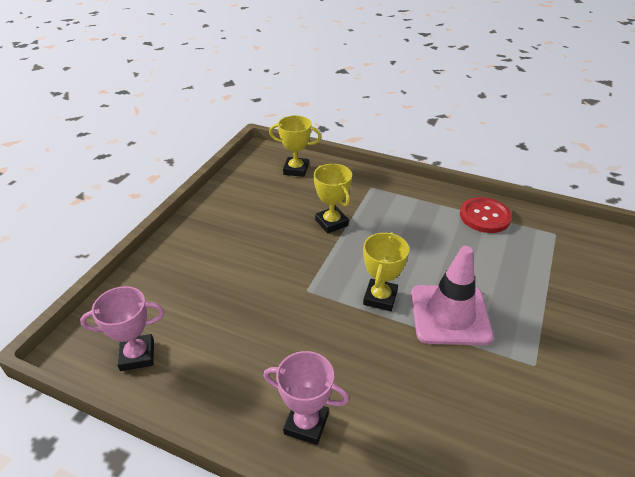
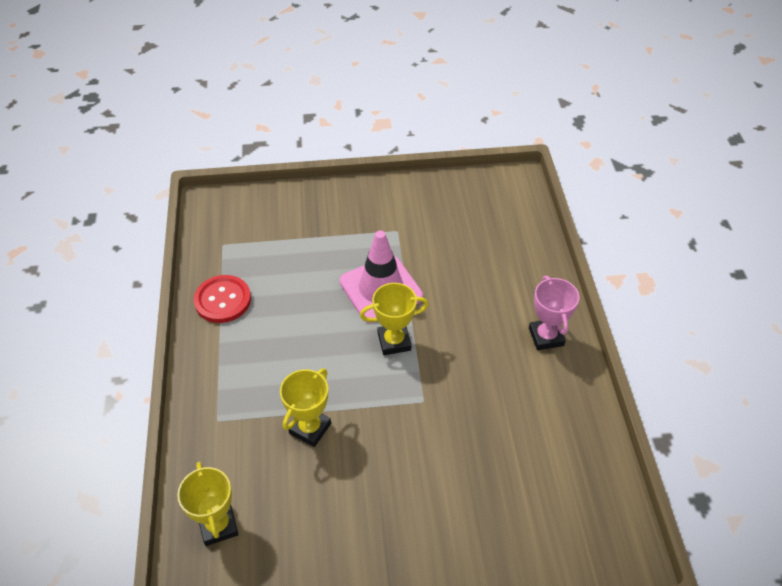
camera: 120 degrees left, 10 degrees up
pink trophy [80,286,165,371] -> none

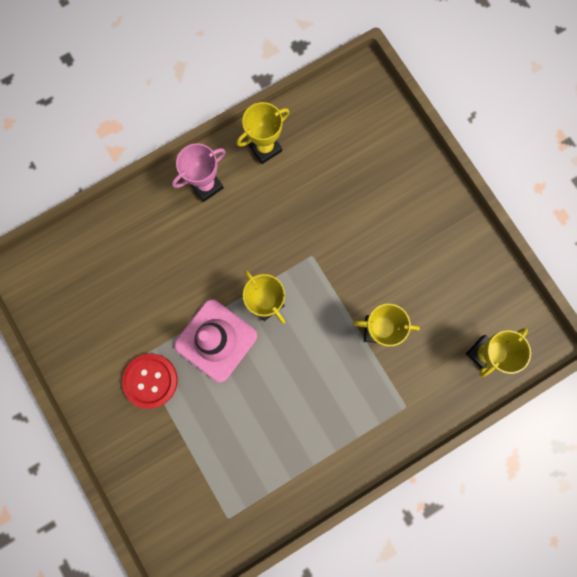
camera: 115 degrees left, 30 degrees up
red button [194,275,251,323] -> red button moved to [122,354,178,409]
none -> yellow trophy [237,102,290,164]

